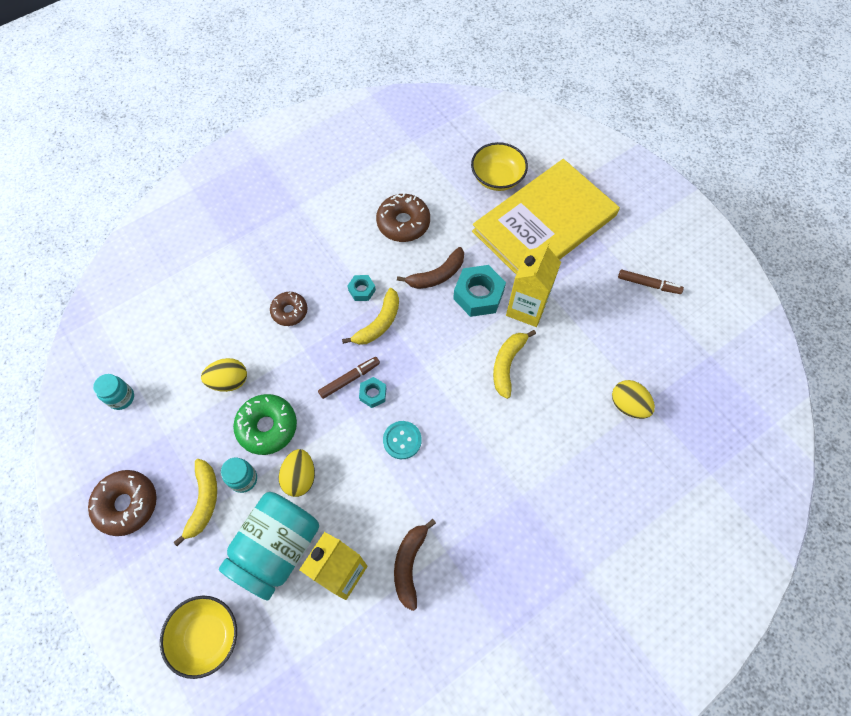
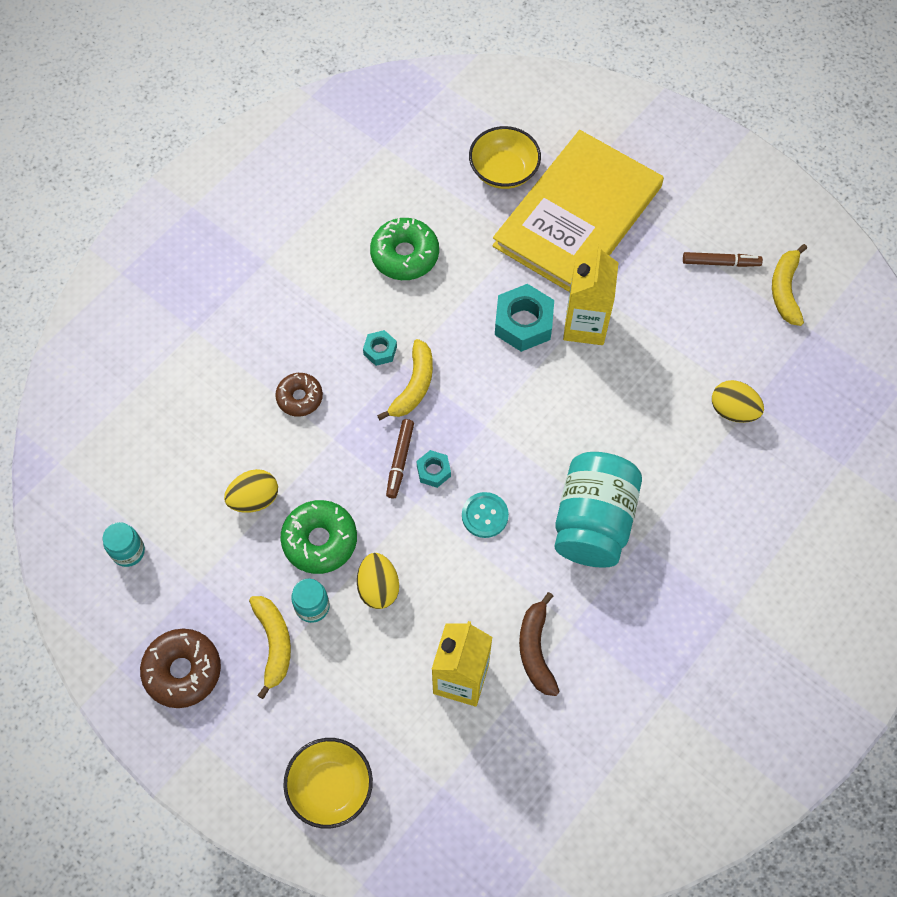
camera: 15 degrees left, 0 degrees up
turquoise jar [219,492,319,601] -> turquoise jar moved to [555,452,642,568]
brown marker [318,357,380,399] -> brown marker turned 150 degrees clockwise [386,419,414,499]
brown donut [376,193,430,242] -> green donut [370,218,439,280]
brown banana [397,247,464,289] -> none
yellow banana [493,330,536,399] -> yellow banana moved to [772,244,807,326]

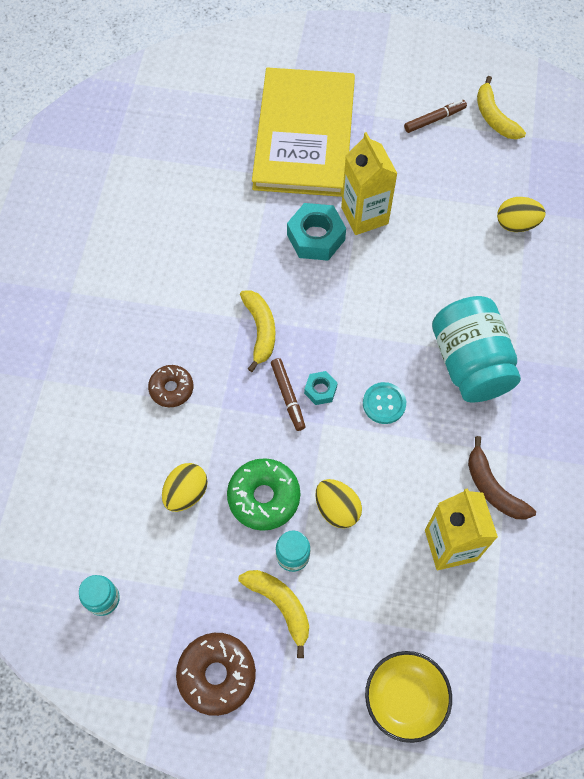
camera: 30 degrees left, 0 degrees up
turquoise nut [363,330,397,366] -> none
green donut [370,218,439,280] -> none
yellow bowl [469,126,541,189] -> none

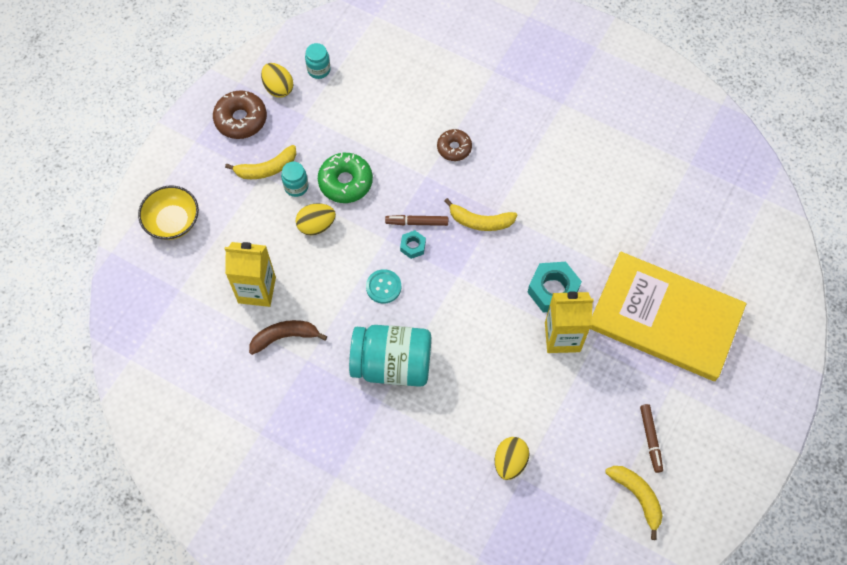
camera: 110 degrees right, 0 degrees up
yellow egg [162,463,208,512] -> yellow egg moved to [261,63,293,98]
yellow banana [477,76,526,139] -> yellow banana turned 60 degrees clockwise [605,466,662,540]

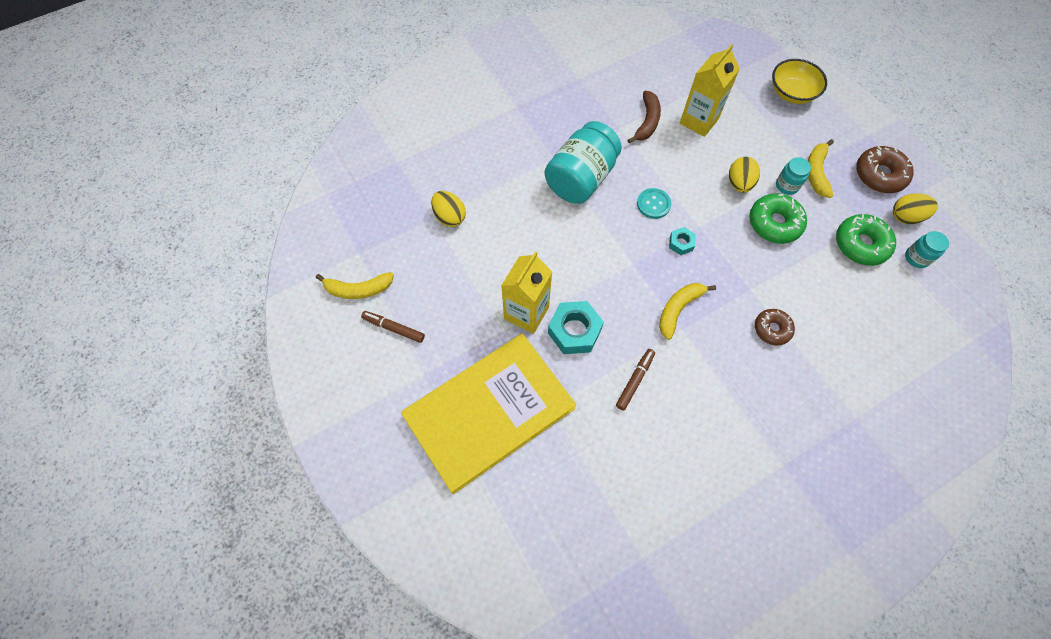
camera: 120 degrees right, 0 degrees up
brown marker [385,215,448,226] -> brown marker moved to [616,349,655,410]
none -> green donut [836,214,896,266]

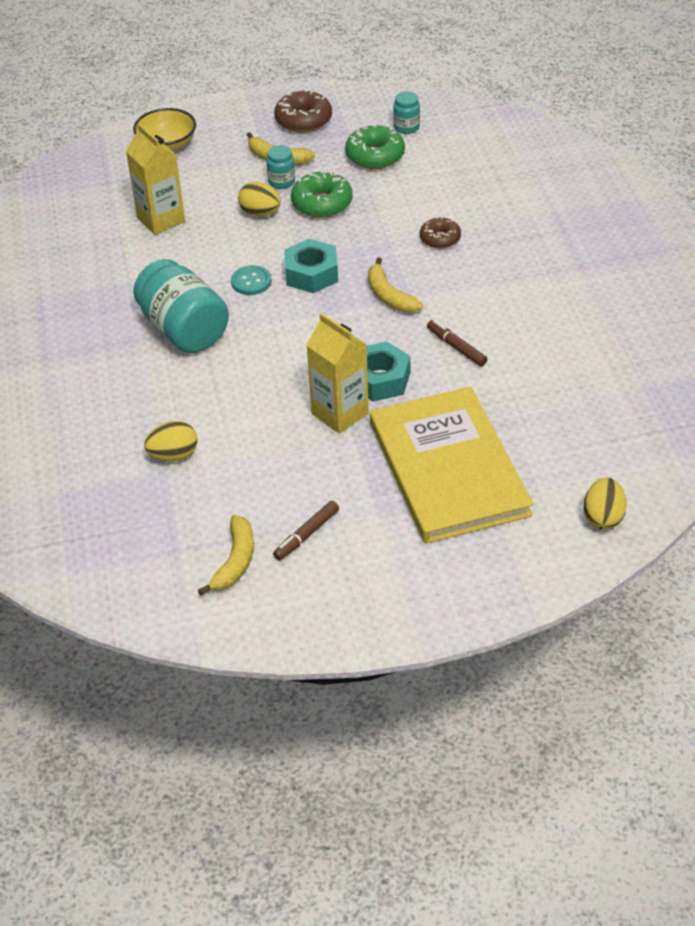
camera: 70 degrees left, 20 degrees down
brown banana [628,91,661,143] -> none
turquoise nut [669,227,696,255] -> turquoise nut [284,239,338,293], size x1.88
yellow egg [893,193,938,224] -> yellow egg moved to [583,478,627,530]

